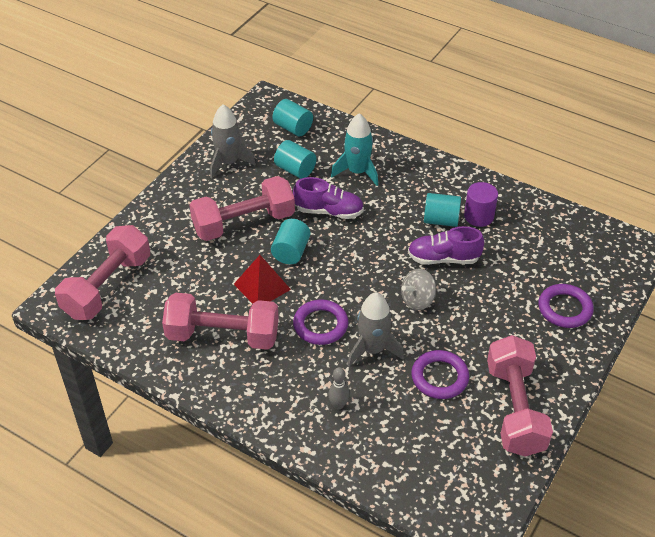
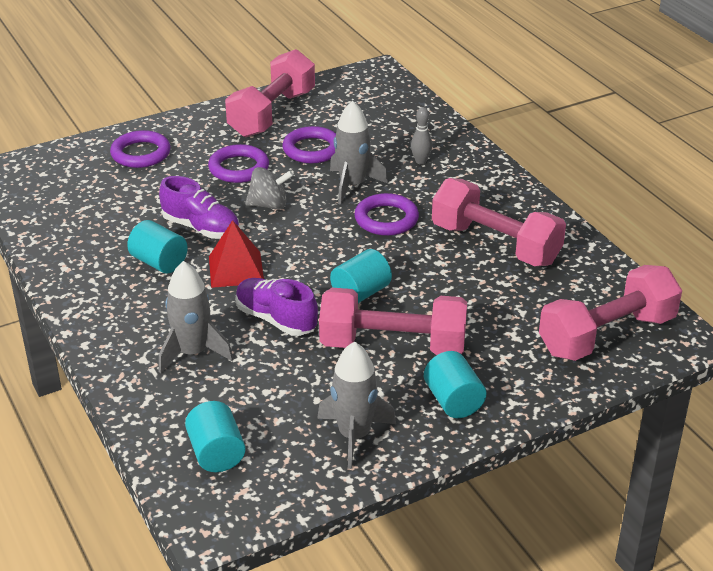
camera: 150 degrees left, 10 degrees down
red pyramid [234,255,291,304] -> red pyramid moved to [209,220,264,288]
turquoise cylinder [274,140,316,179] -> turquoise cylinder moved to [424,351,486,418]
turquoise rocket [331,113,378,186] -> grey rocket [159,261,233,374]
purple cylinder [464,182,498,227] -> none
none -> purple ring [208,144,269,183]

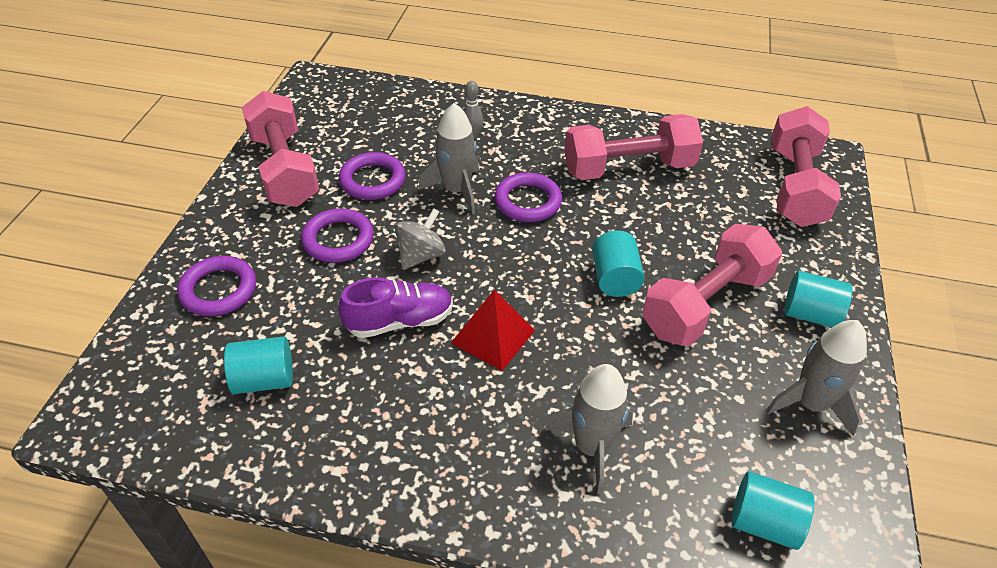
camera: 50 degrees left, 10 degrees up
turquoise cylinder [127,220,188,274] -> turquoise cylinder moved to [224,336,293,394]
purple shoe [236,278,318,336] -> none

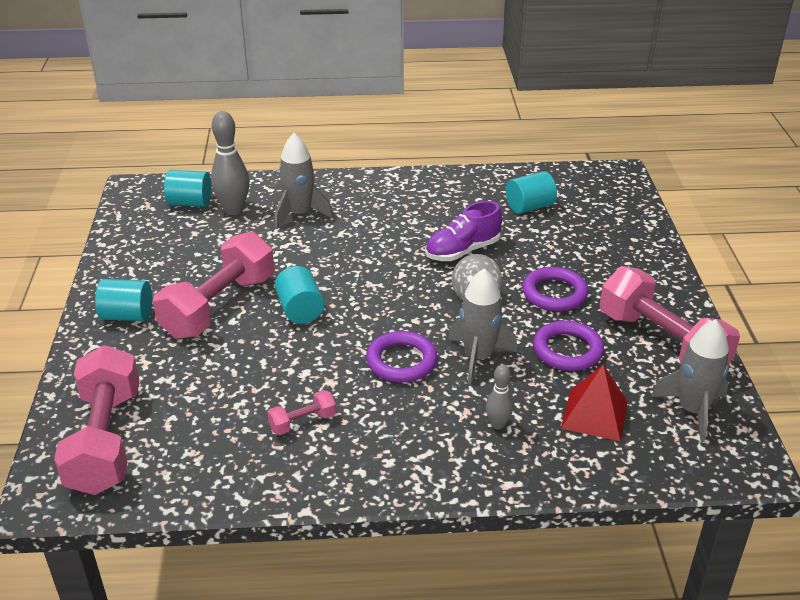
camera: 165 degrees right, 10 degrees down
purple ring [177,256,256,316] -> none
red pyramid [451,290,535,371] -> red pyramid moved to [561,365,628,441]
pink dumbbell [564,114,703,180] -> pink dumbbell [267,390,336,435], size x0.44
grey rocket [766,320,867,436] -> grey rocket moved to [651,319,729,442]
none -> grey bowling pin [211,111,249,215]

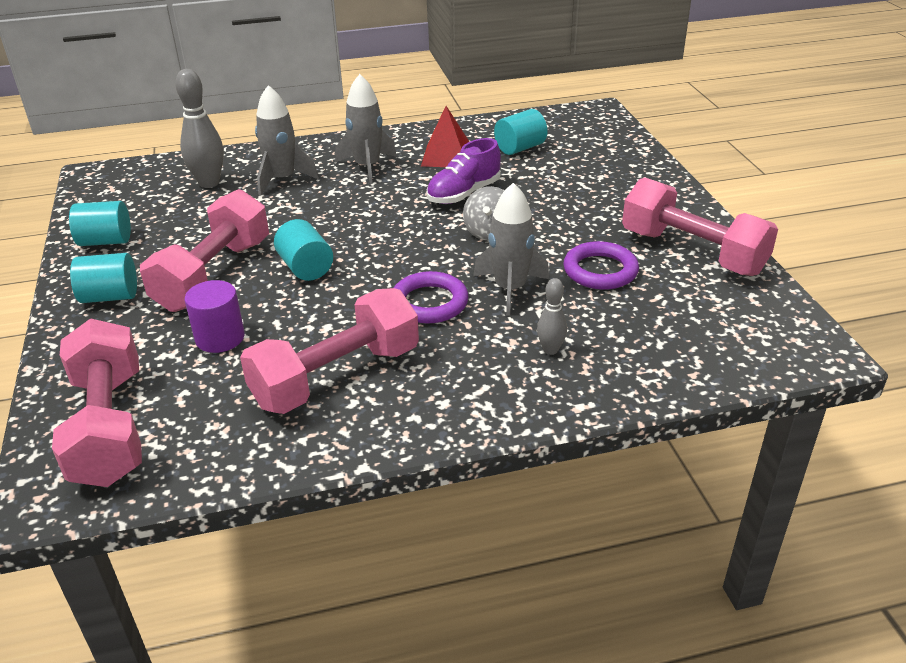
camera: 10 degrees left, 0 degrees up
turquoise cylinder [164,170,211,207] -> turquoise cylinder moved to [69,201,131,246]
pink dumbbell [267,390,336,435] -> pink dumbbell [240,288,419,414], size x2.30
purple ring [522,267,588,311] -> none
red pyramid [561,365,628,441] -> red pyramid moved to [421,106,469,167]
grey rocket [651,319,729,442] -> grey rocket moved to [335,74,397,184]
none -> purple cylinder [185,280,245,353]

